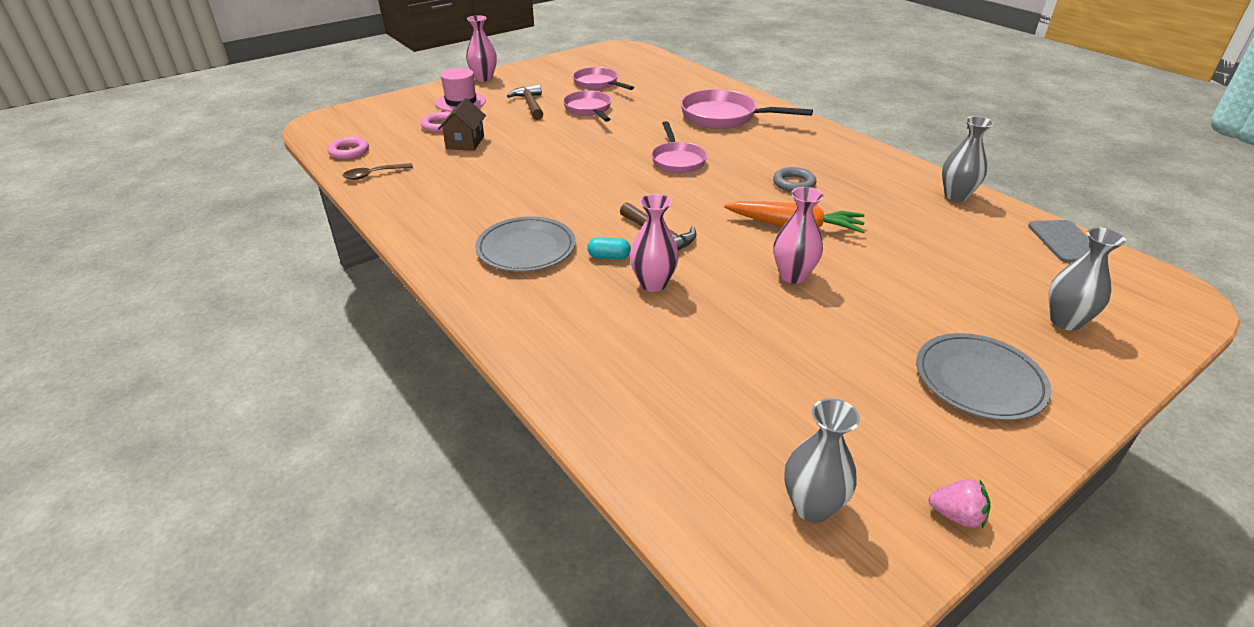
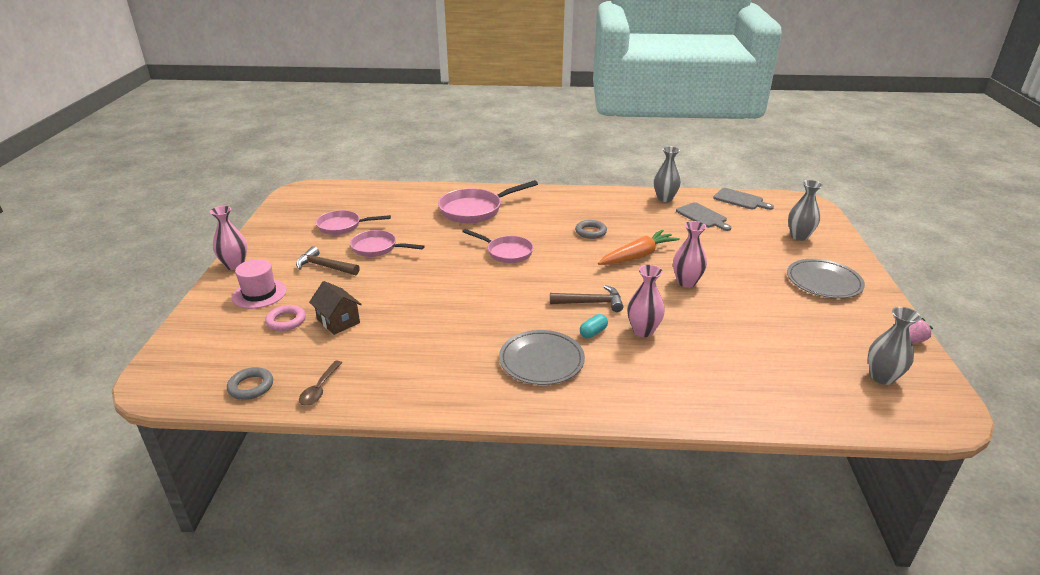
camera: 50 degrees left, 5 degrees down
pink ring [328,137,369,159] -> grey ring [227,367,273,400]
none -> grey cutting board [676,202,731,231]

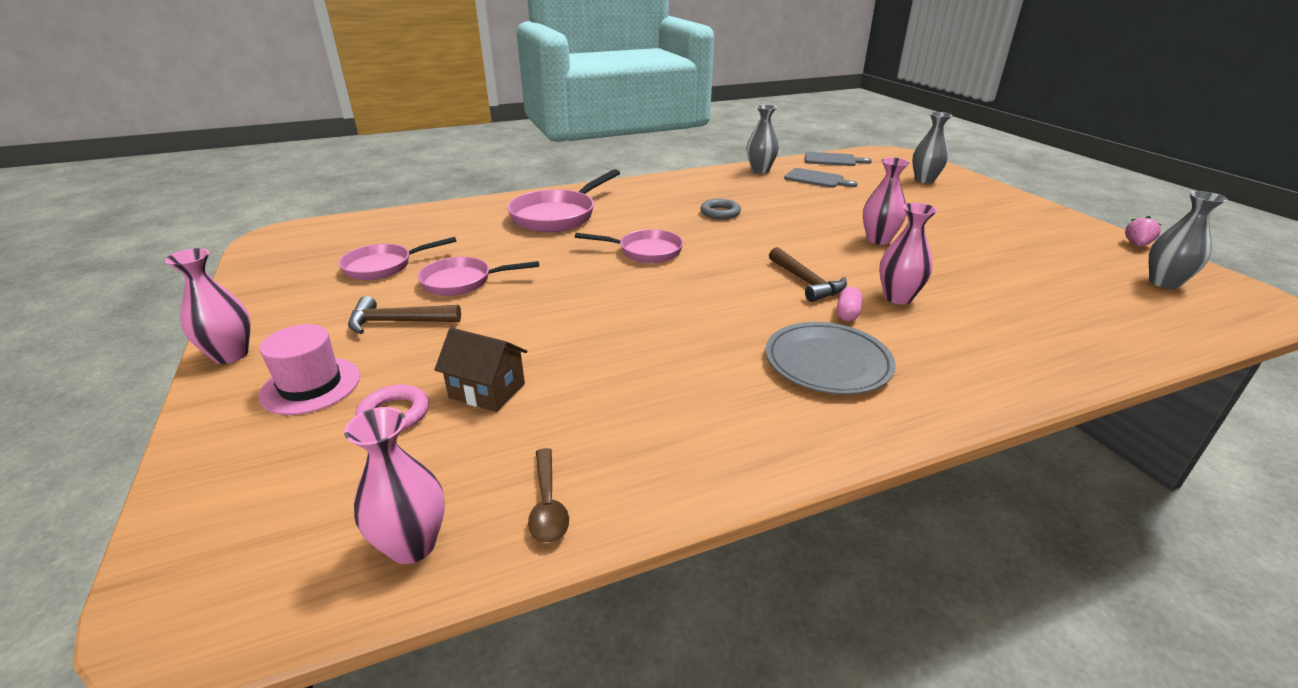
camera: 25 degrees left, 0 degrees up
grey ring [227,367,273,400] -> pink vase [344,407,445,564]
brown hammer [550,285,623,312] -> brown hammer turned 90 degrees clockwise [769,247,847,302]
turquoise capsule [580,314,608,338] -> pink capsule [837,287,863,321]
orange carrot [598,230,680,265] -> none
grey plate [787,259,865,299] -> none

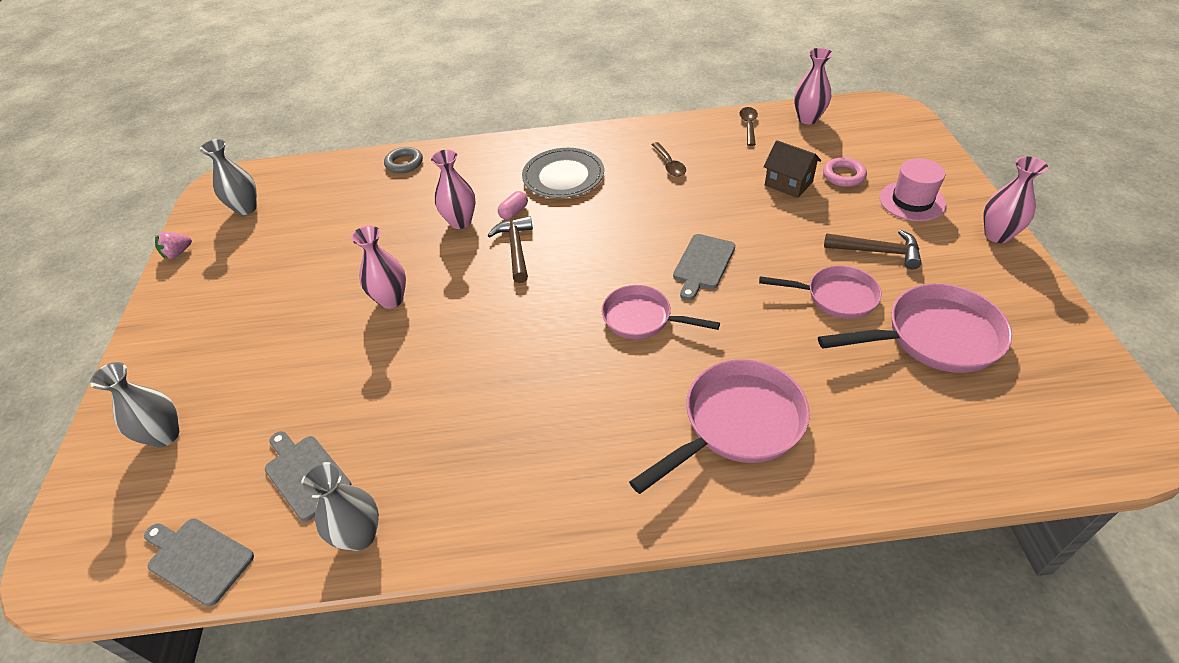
camera: 160 degrees left, 15 degrees up
pink pan [339,237,457,280] -> pink pan [818,283,1012,373], size x1.52
grey ring [701,199,741,219] -> grey ring moved to [384,147,423,173]
none -> brown spoon [652,142,686,177]
none -> grey cutting board [673,234,735,301]

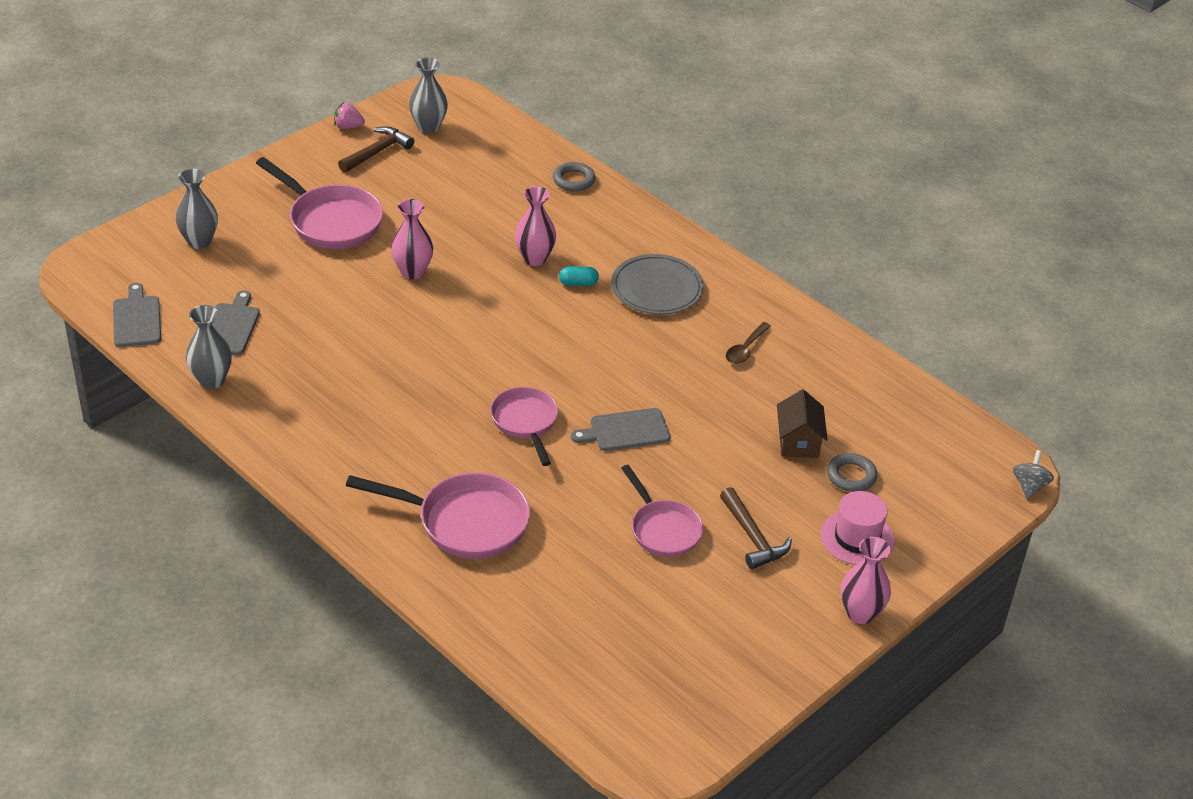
camera: 45 degrees right, 5 degrees down
brown hammer [488,216,533,283] -> brown hammer moved to [338,126,414,173]
pink capsule [498,191,528,220] -> turquoise capsule [559,267,599,286]
brown spoon [739,107,758,146] -> none
pink vase [794,48,833,124] -> none
pink pan [818,283,1012,373] -> pink pan moved to [256,157,383,249]
pink ring [823,157,867,187] -> grey ring [827,453,877,492]
none -> grey spinning top [1013,450,1054,499]

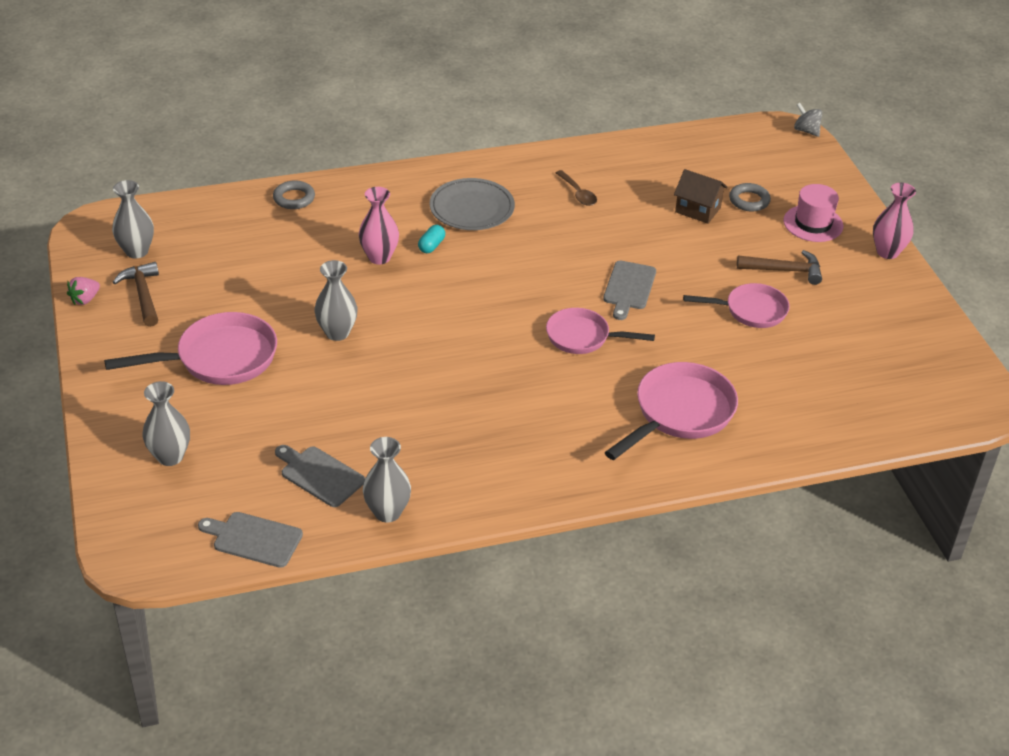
camera: 60 degrees left, 0 degrees up
pink vase [391,199,433,279] -> grey vase [315,260,357,341]

